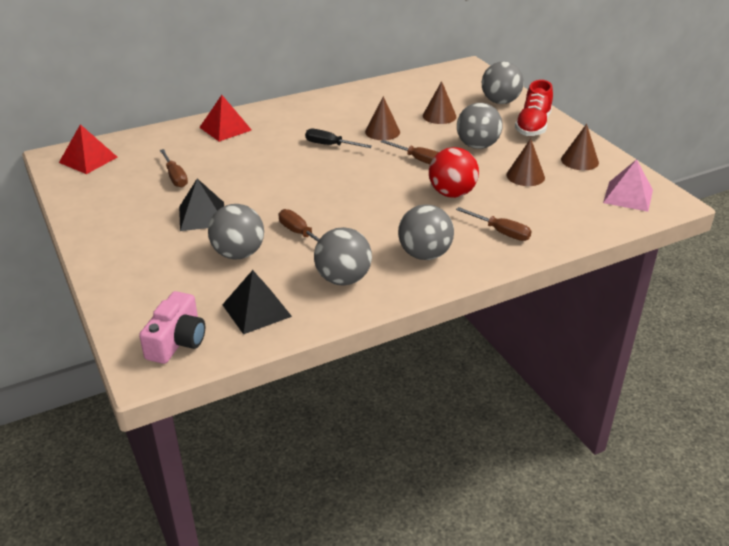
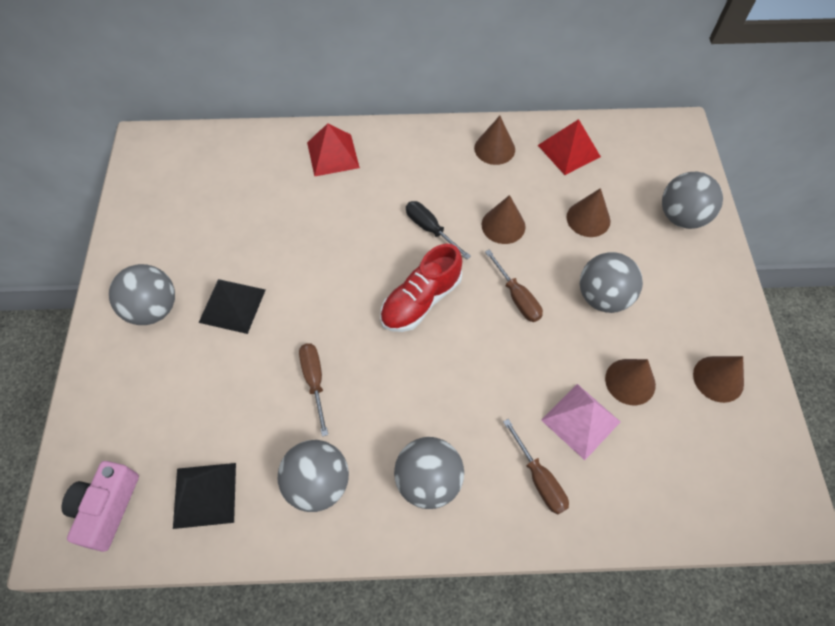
camera: 25 degrees right, 25 degrees up
red pyramid [59,124,117,174] -> red pyramid moved to [538,119,601,175]
pink camera [139,291,205,364] -> pink camera turned 150 degrees clockwise [61,461,139,552]
brown screwdriver [160,149,188,188] -> none
grey ball [208,204,264,259] -> grey ball moved to [109,264,175,325]
red ball [429,147,479,198] -> none
red shoe [515,80,553,136] -> red shoe moved to [380,244,462,332]
pink pyramid [603,159,653,212] -> pink pyramid moved to [541,384,620,460]
none -> brown cone [474,116,515,165]

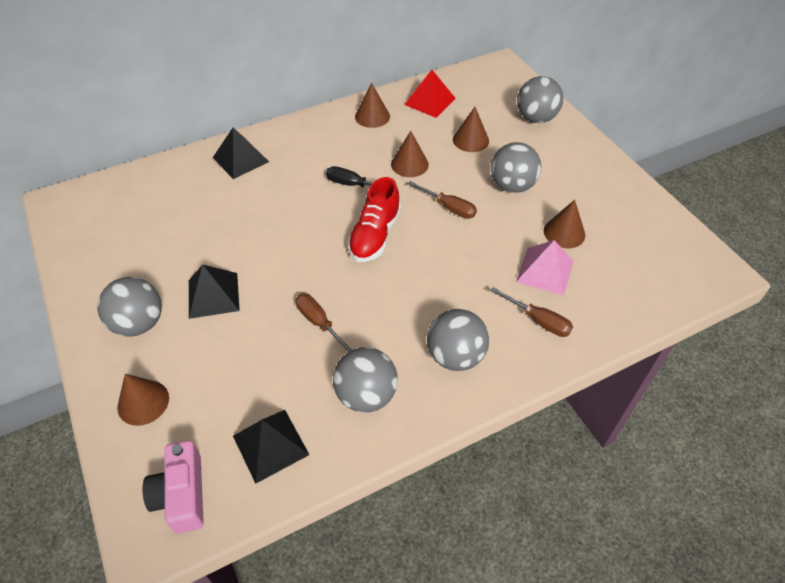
camera: 25 degrees left, 10 degrees down
red pyramid [307,123,360,177] -> black pyramid [213,127,269,179]
brown cone [693,356,744,403] -> brown cone moved to [117,374,169,426]

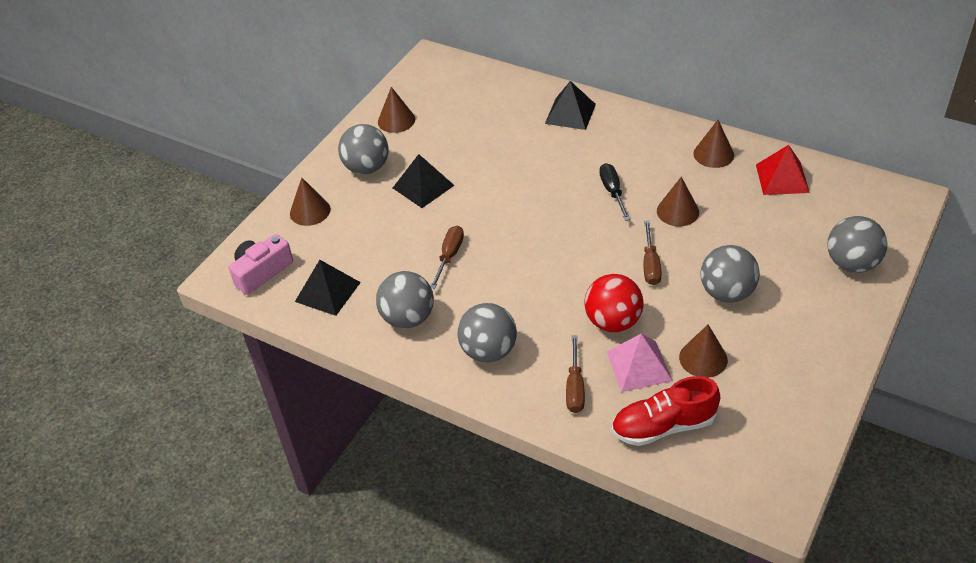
camera: 60 degrees right, 5 degrees down
red shoe [348,177,401,262] -> red shoe moved to [611,376,720,446]
brown cone [453,107,489,152] -> brown cone moved to [378,87,415,133]
none -> red ball [585,274,644,332]

